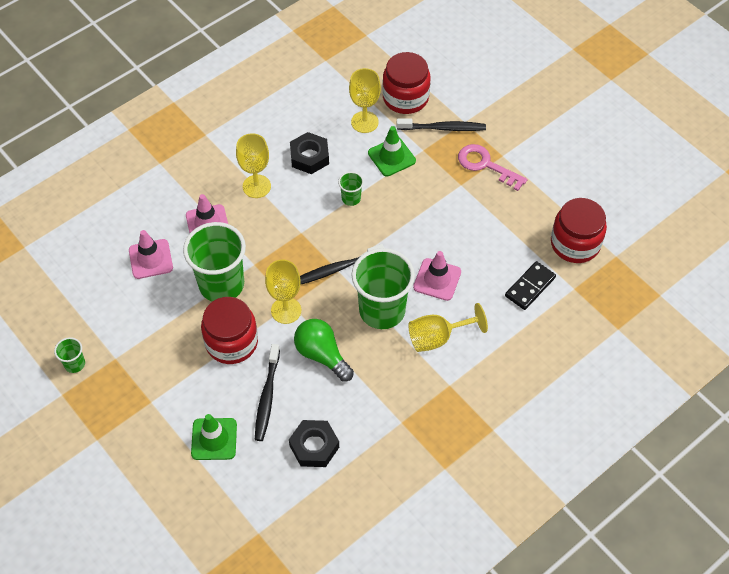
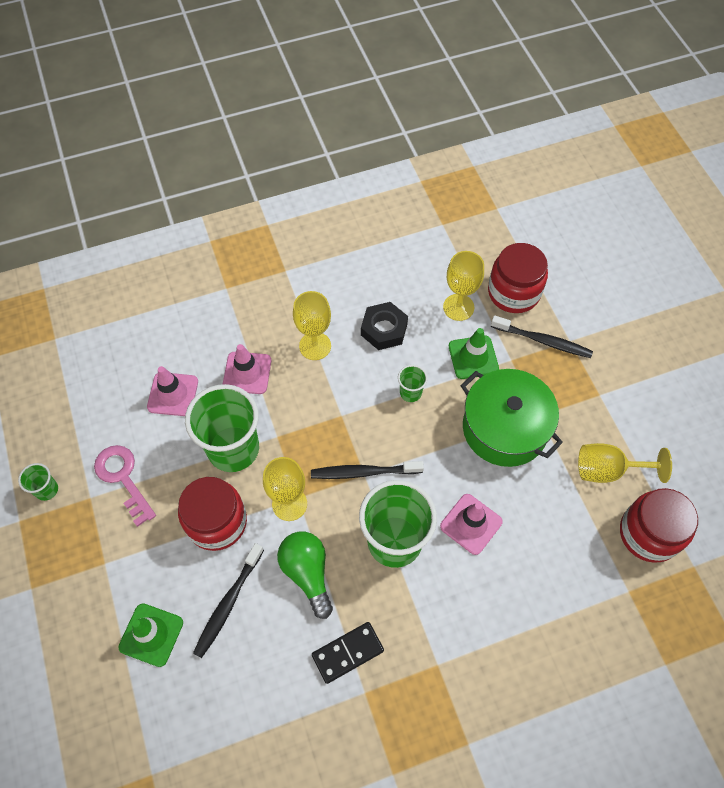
camera: 20 degrees right, 5 degrees up
black nut [289,420,339,467] -> none
yellow goblet [408,303,488,352] -> yellow goblet moved to [578,443,672,483]
pink key [458,144,528,191] -> pink key moved to [94,445,156,527]
black domino [505,261,556,310] -> black domino moved to [312,622,384,684]
none -> green pot [460,369,563,467]

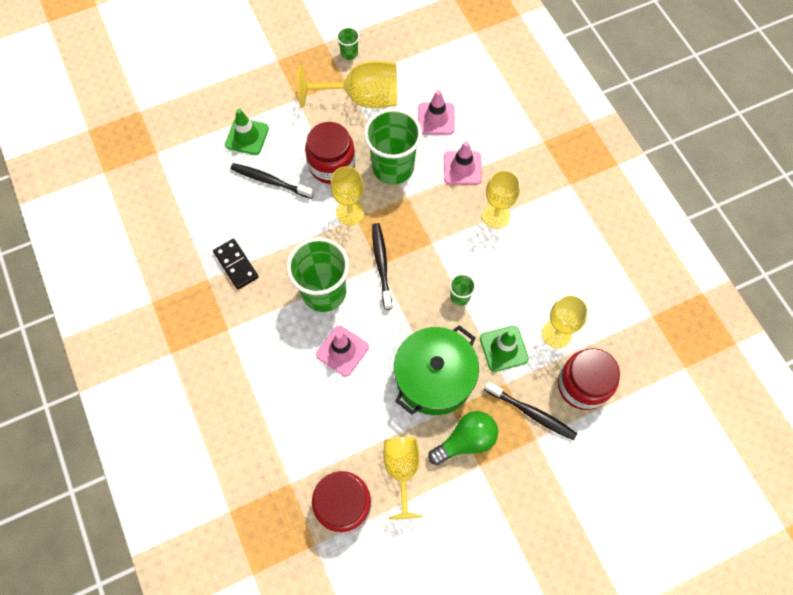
camera: 85 degrees right, 5 degrees up
pink key [94,445,156,527] -> yellow goblet [297,61,397,108]
green light bulb [277,531,333,619] -> green light bulb moved to [428,411,498,465]
black nut [361,302,408,350] -> none
black toothbrush [491,315,593,358] -> black toothbrush turned 75 degrees counterclockwise [484,381,577,441]

